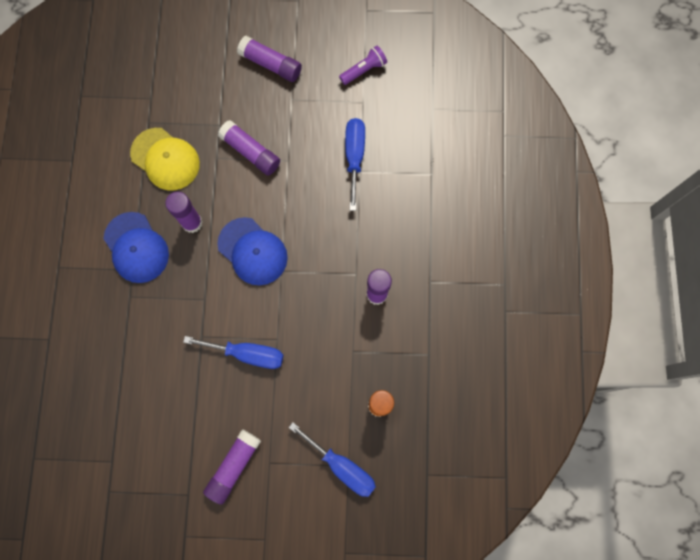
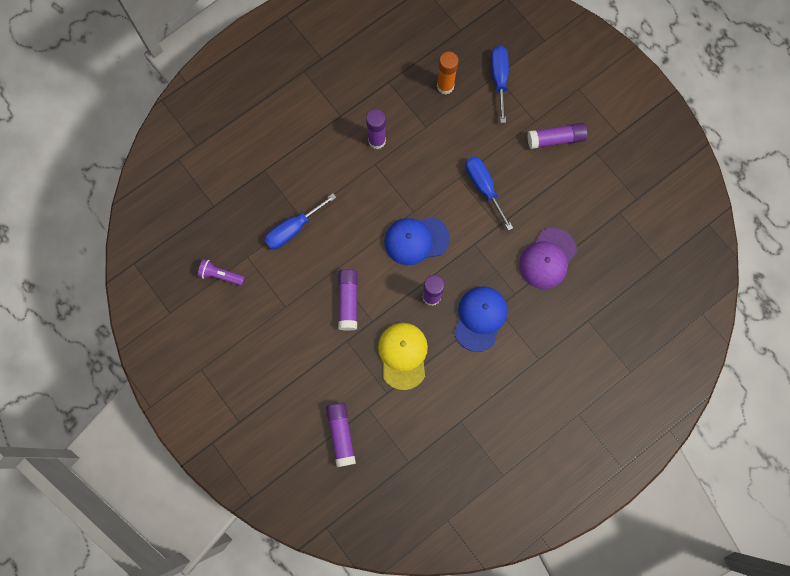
camera: 130 degrees left, 0 degrees up
blue cap [217,217,288,285] -> blue cap turned 105 degrees counterclockwise [384,217,450,265]
purple glue stick [237,36,302,82] -> purple glue stick moved to [326,403,356,467]
none -> purple cap [519,228,577,289]

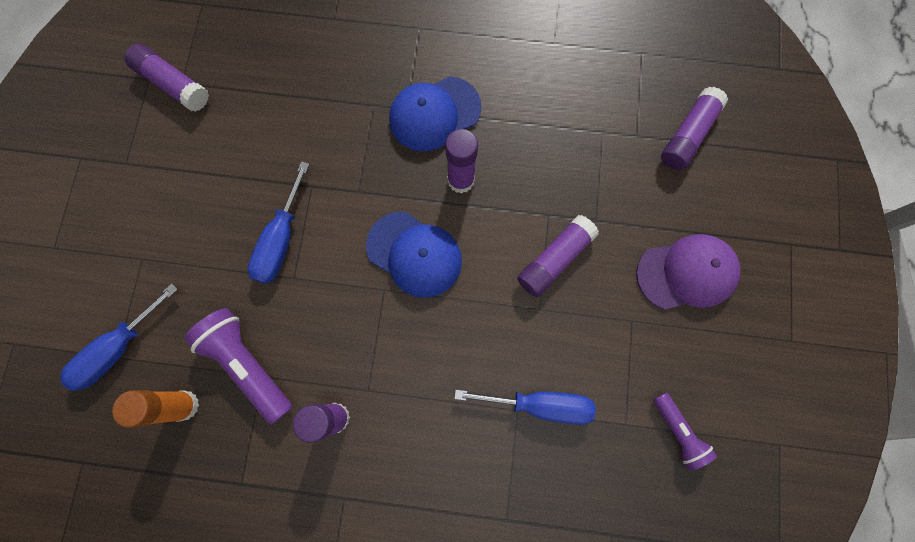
camera: 135 degrees left, 0 degrees up
yellow cap [378,323,428,390] -> none
purple cap [519,228,577,289] -> purple cap moved to [636,234,741,310]
purple glue stick [528,123,588,149] -> purple glue stick moved to [125,44,209,112]
none -> purple flashlight [184,308,292,425]

